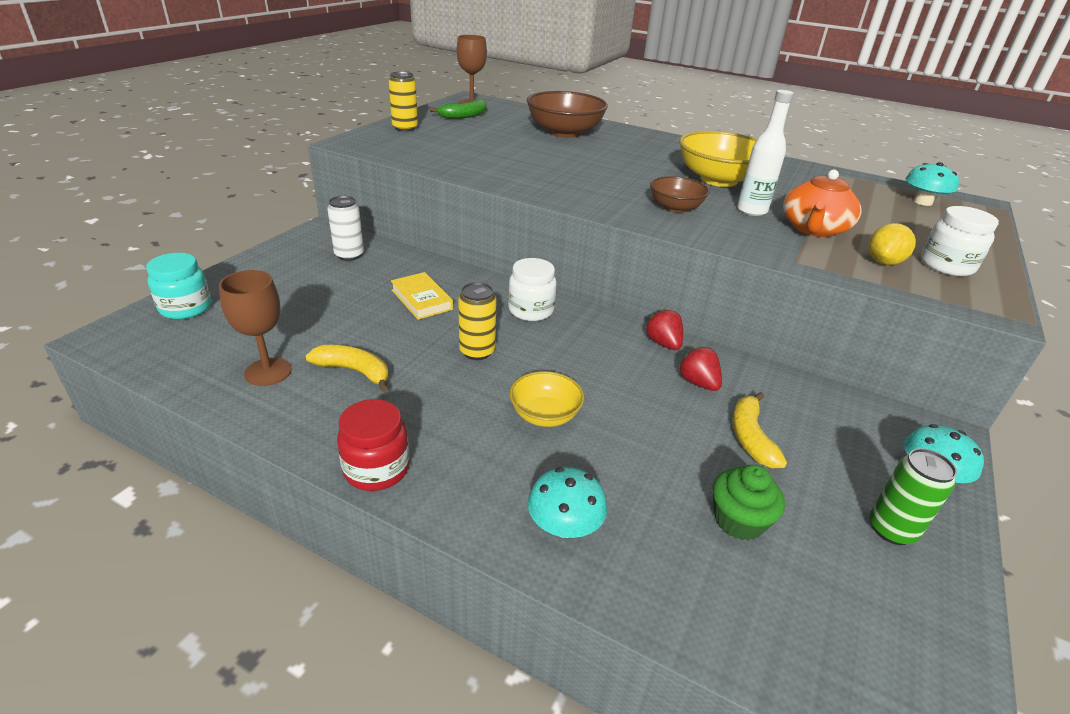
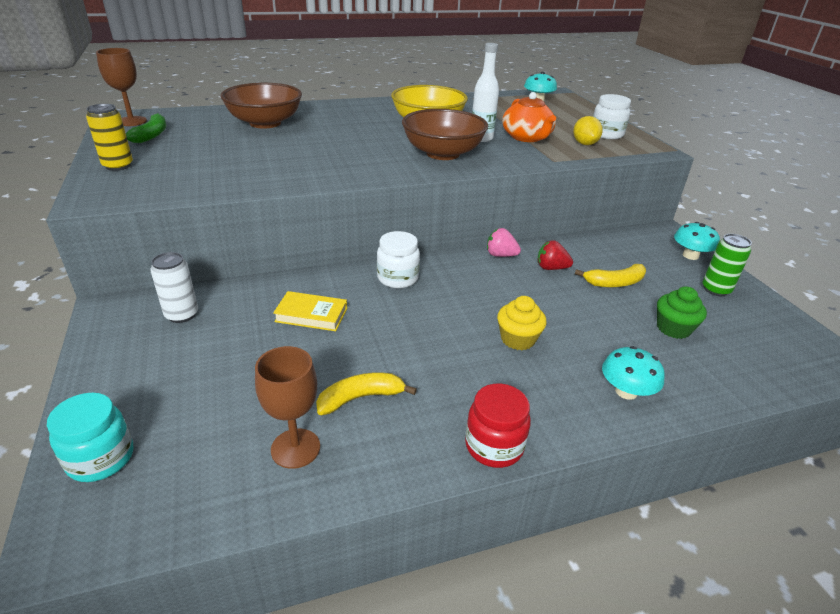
camera: 45 degrees left, 0 degrees up
yellow can [458,282,497,360] -> none
yellow bowl [509,371,584,427] -> yellow cupcake [497,296,547,350]
red strawberry [646,309,683,350] -> pink strawberry [487,228,521,257]
brown bowl [650,176,710,213] -> brown bowl [402,109,488,160], size x1.76
yellow banana [732,392,787,468] -> yellow banana turned 60 degrees counterclockwise [575,264,646,287]

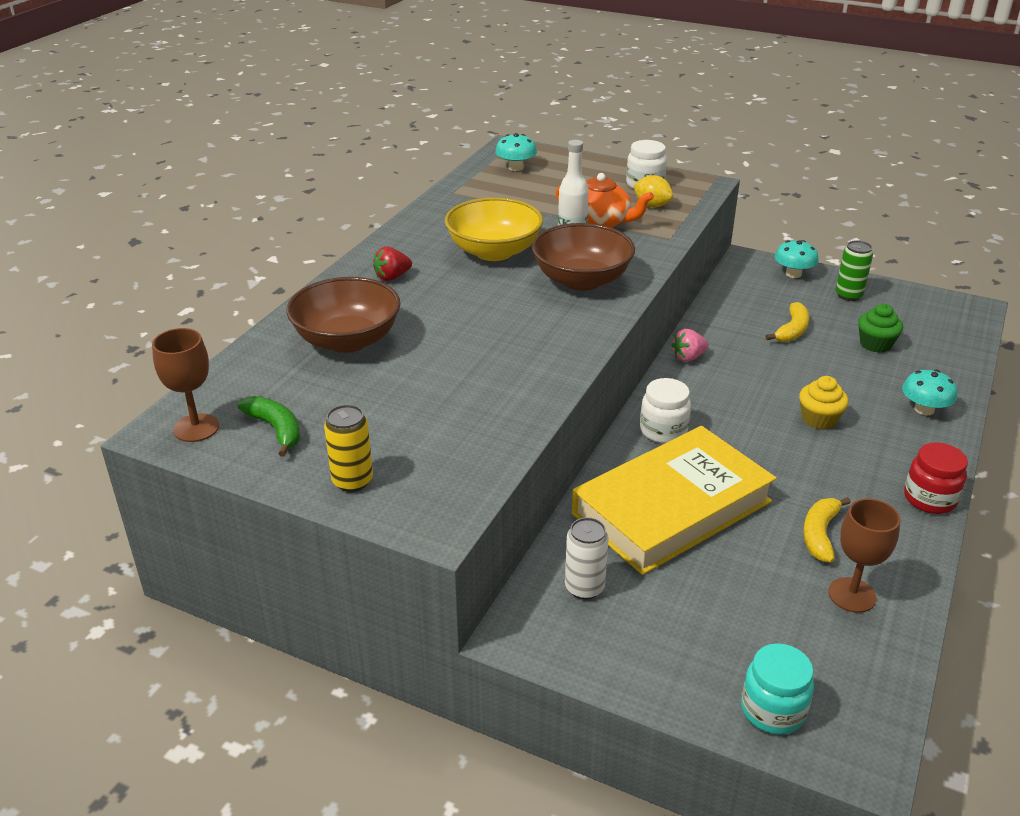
camera: 45 degrees left, 0 degrees up
yellow book [273,291,347,331] -> yellow book [572,426,776,575], size x2.44
red strawberry [537,240,573,270] -> red strawberry moved to [373,247,412,281]

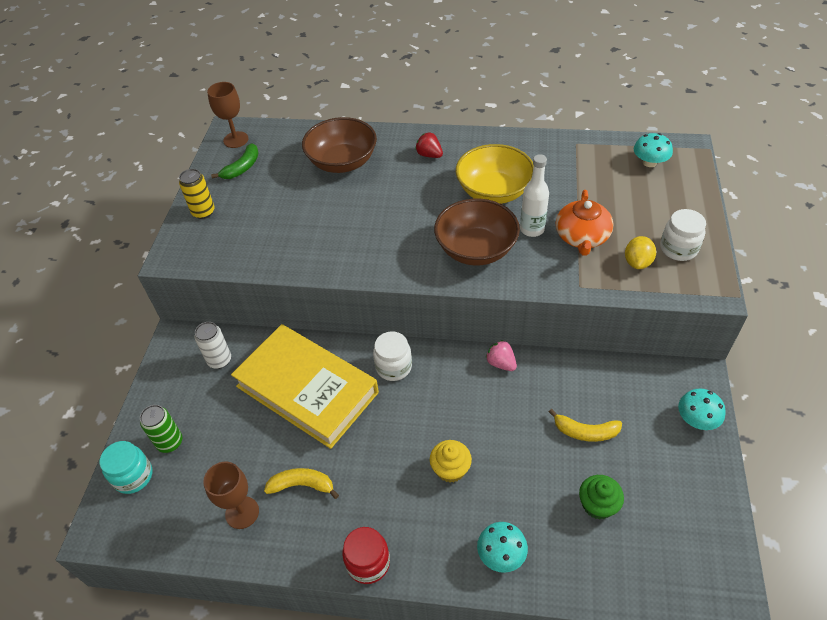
camera: 75 degrees right, 15 degrees up
green can [835,240,873,301] -> green can moved to [140,405,182,453]

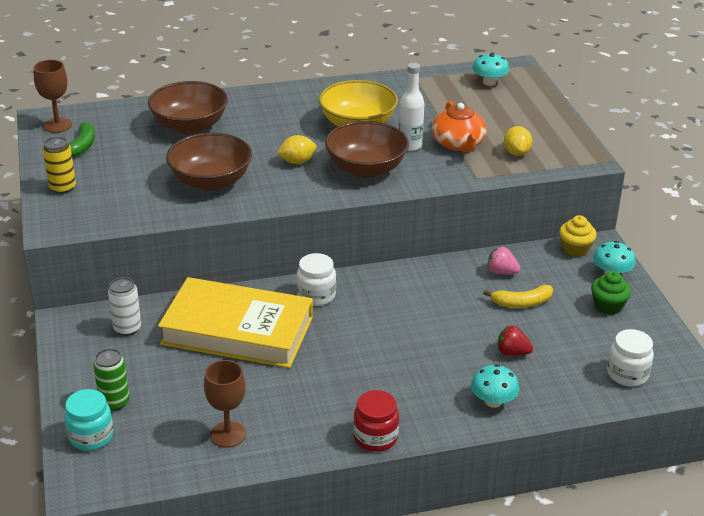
camera: 25 degrees left, 15 degrees down
yellow banana [264,468,339,499] -> none
red strawberry [415,132,443,158] -> red strawberry moved to [497,325,533,356]
yellow cupcake [430,440,472,483] -> yellow cupcake moved to [559,215,597,257]
pink strawberry [486,340,517,371] -> pink strawberry moved to [487,247,520,274]
green cupcake [579,475,624,520] -> green cupcake moved to [591,271,631,315]
white jar [660,209,706,261] -> white jar moved to [607,329,654,387]
none -> brown bowl [166,133,252,191]
none -> yellow lemon [277,135,317,164]

